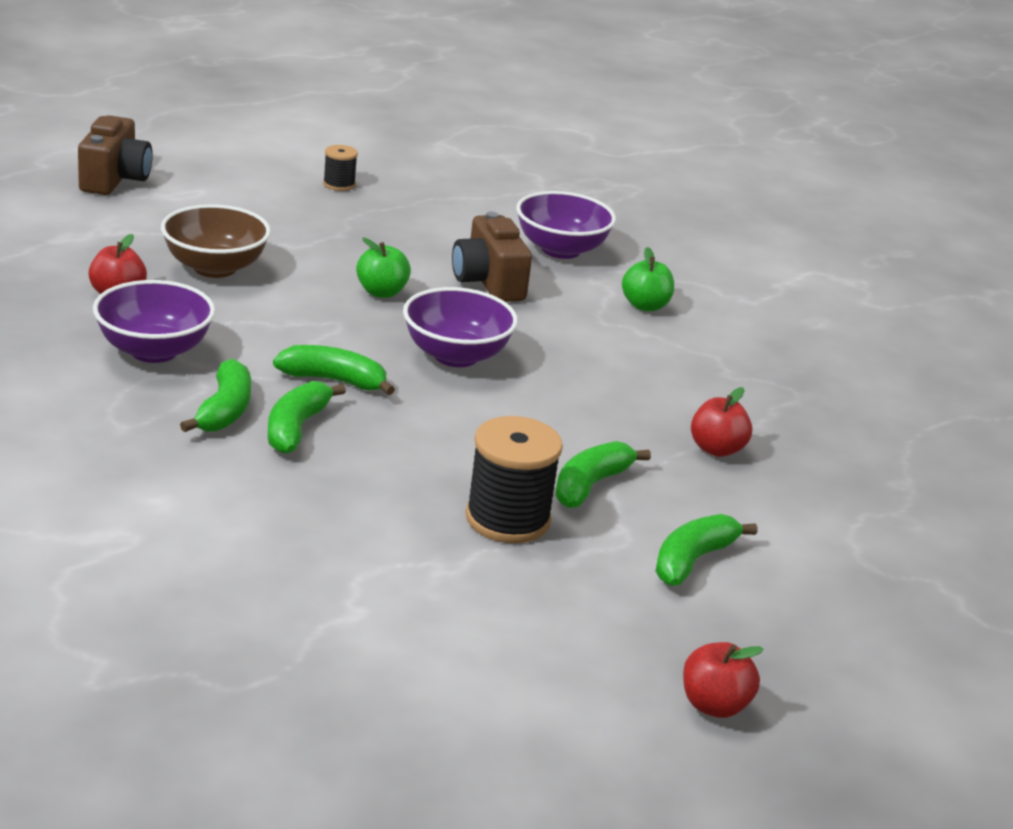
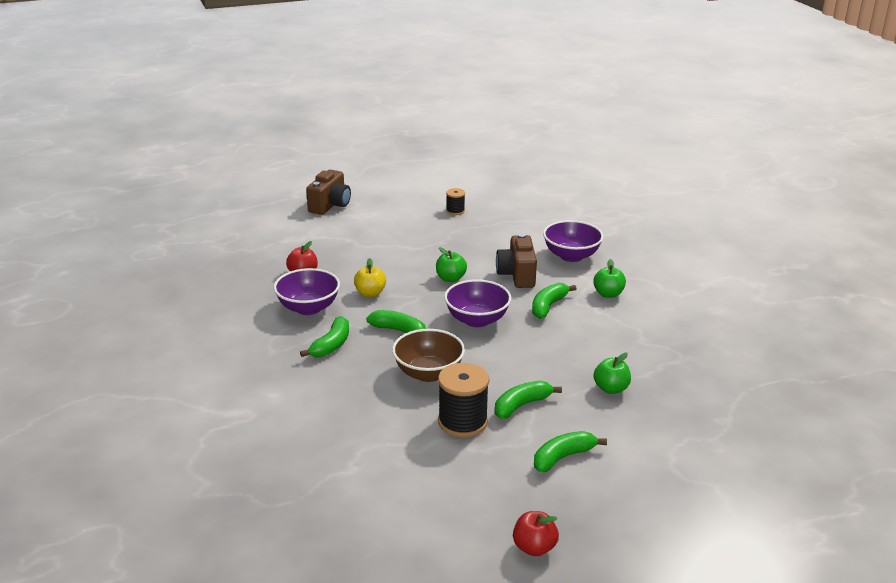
camera: 20 degrees right, 0 degrees up
brown bowl [161,204,271,278] -> brown bowl moved to [392,329,465,382]
green banana [268,381,346,454] -> green banana moved to [532,283,577,319]
red apple [691,387,753,457] -> green apple [593,353,631,394]
none -> yellow apple [354,258,386,297]

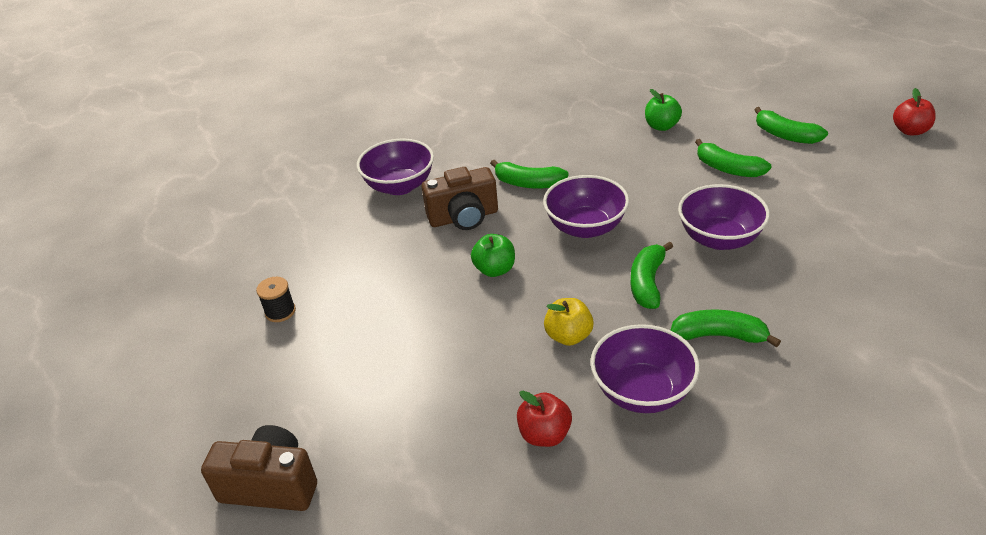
camera: 100 degrees left, 10 degrees up
brown bowl [392,329,465,382] -> purple bowl [678,184,770,250]
black spool [438,363,489,437] -> none
green apple [593,259,626,298] -> none

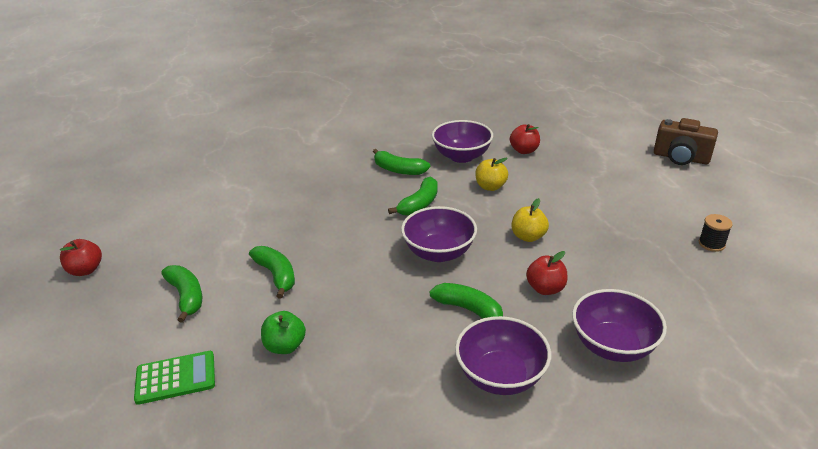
camera: 165 degrees left, 5 degrees down
brown camera [422,167,498,230] -> red apple [526,251,567,295]
green apple [471,234,515,277] -> yellow apple [512,198,549,242]
purple bowl [678,184,770,250] -> purple bowl moved to [455,316,551,395]
none -> green calculator [134,351,215,405]

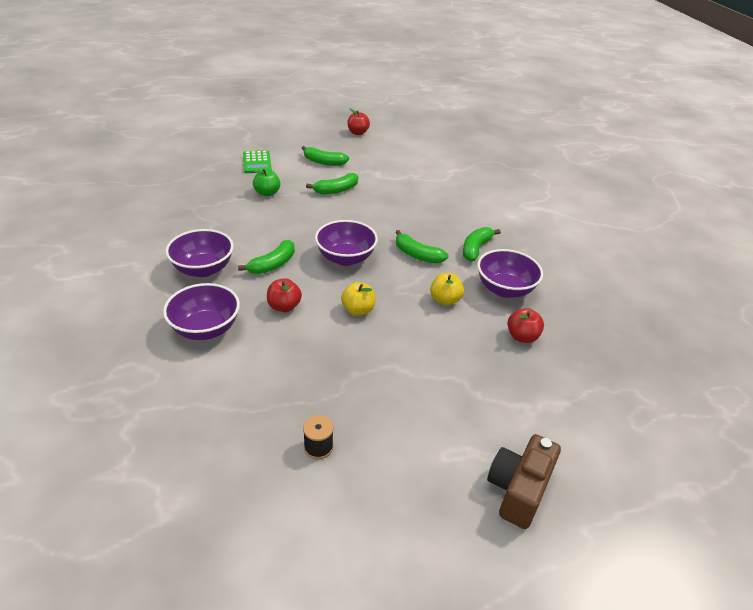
camera: 90 degrees right, 5 degrees up
green banana [161,265,202,323] -> green banana turned 45 degrees clockwise [302,146,349,166]

